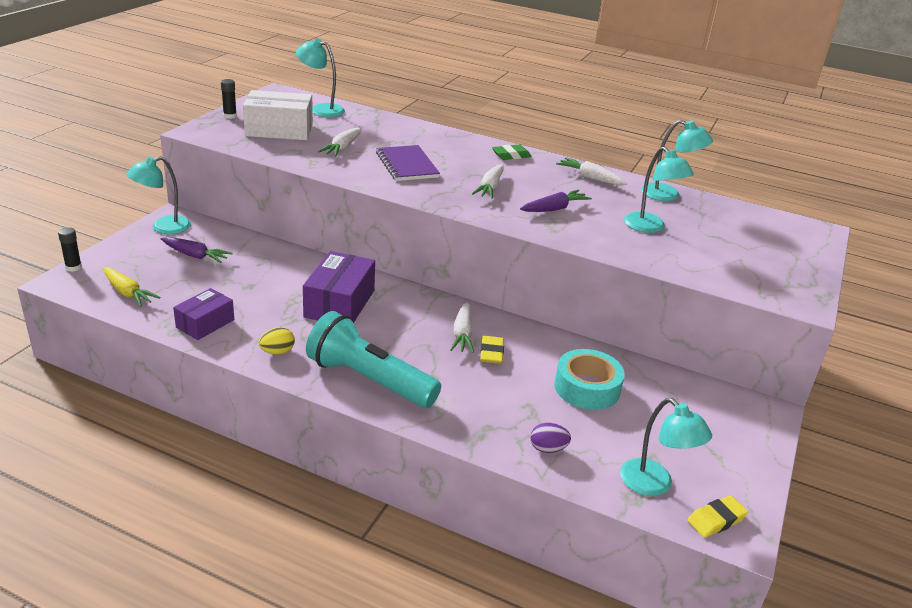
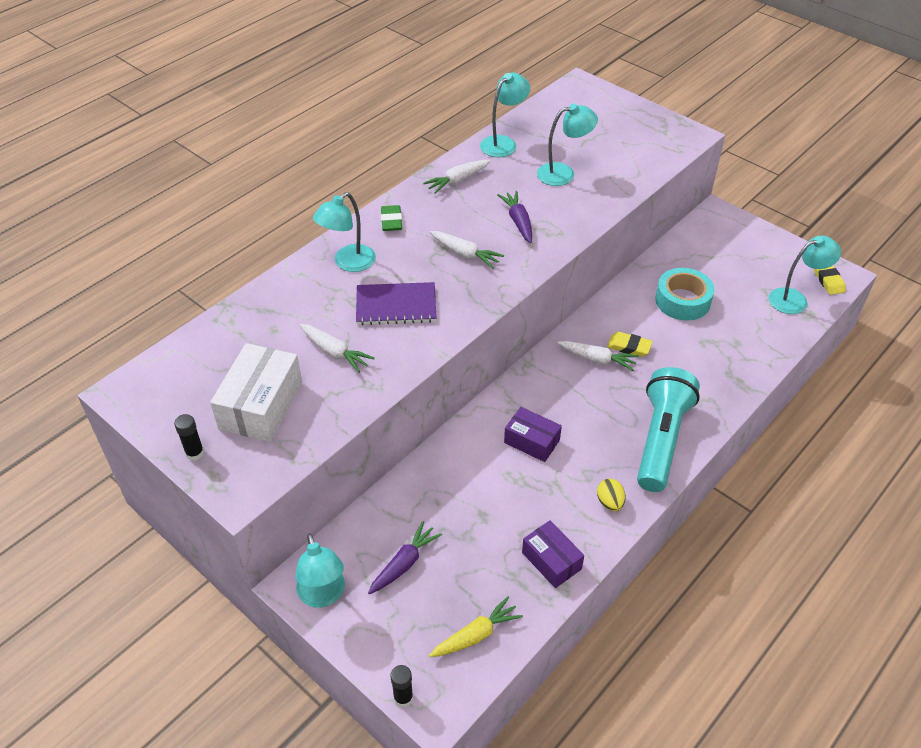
camera: 70 degrees left, 15 degrees up
turquoise lamp [296,38,345,117] -> turquoise lamp moved to [313,192,376,272]
purple box [303,251,375,323] -> purple box [504,407,562,462], size x0.63
turquoise flashlight [306,311,441,408] -> turquoise flashlight turned 150 degrees clockwise [637,367,700,492]
purple egg [530,423,571,453] -> none

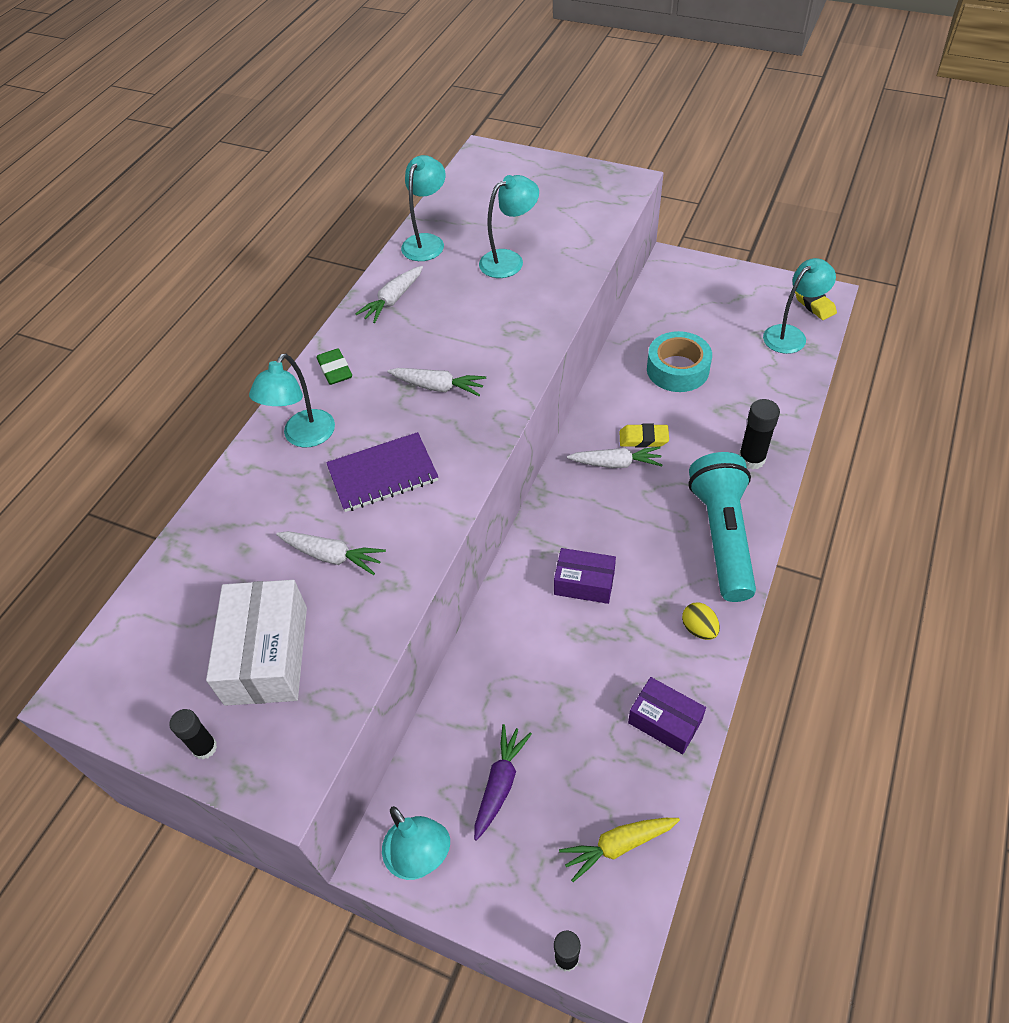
camera: 15 degrees left, 5 degrees up
yellow carrot [429,596,523,657] -> yellow carrot turned 150 degrees counterclockwise [559,818,680,882]
purple carrot [498,191,532,243] -> none
none -> black glue stick [739,399,780,470]

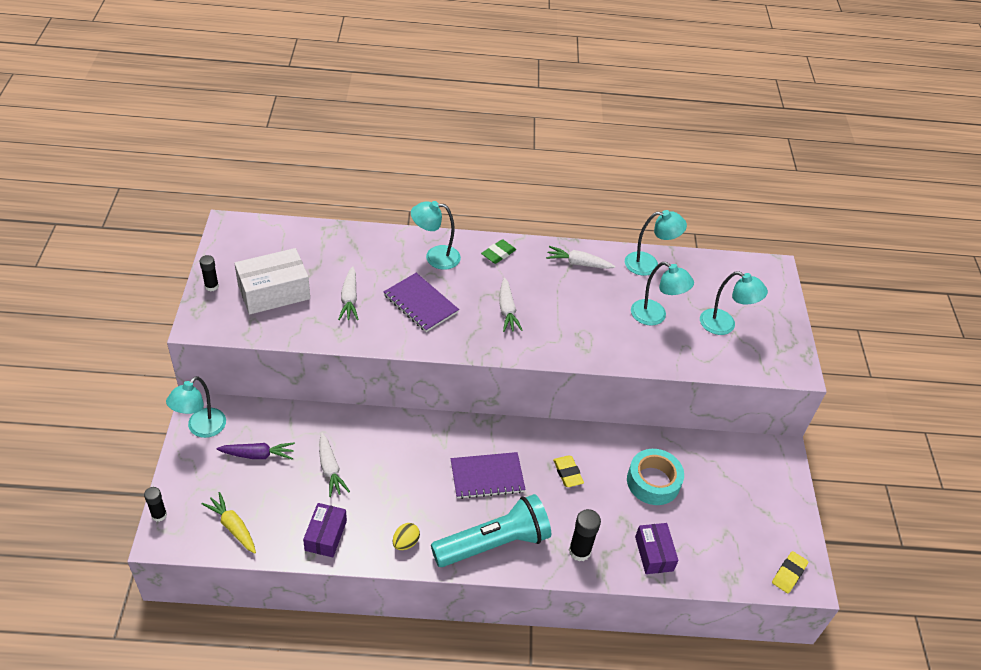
camera: 60 degrees right, 5 degrees down
purple box [554,548,616,604] -> purple box moved to [635,523,679,574]
white carrot [567,447,662,468] -> white carrot moved to [319,433,350,497]
turquoise lamp [763,258,836,354] -> turquoise lamp moved to [700,271,768,335]
none -> purple notebook [451,452,526,499]

